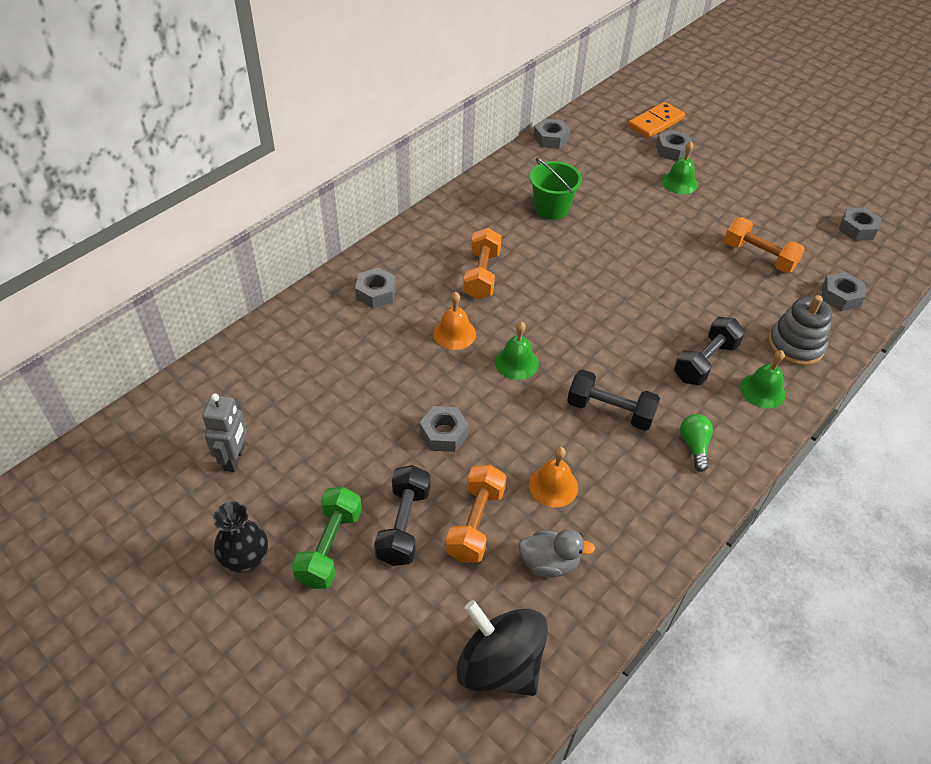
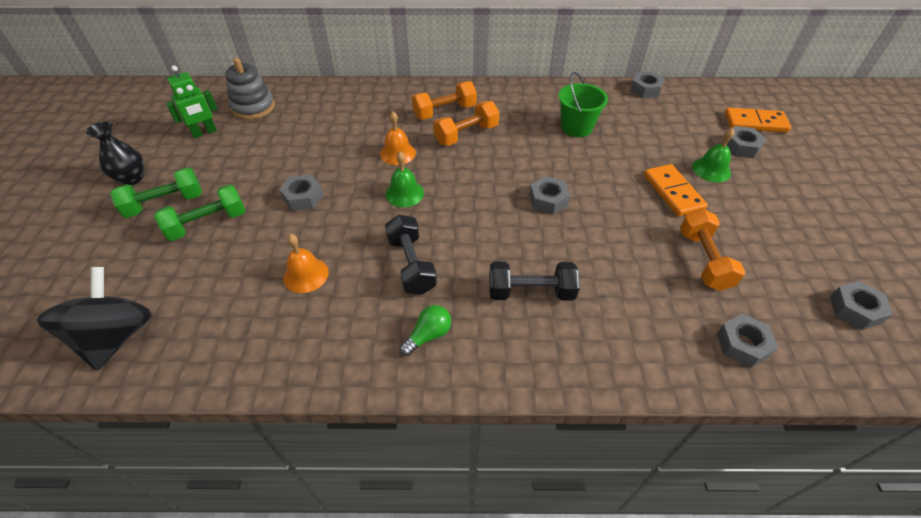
camera: 50 degrees right, 0 degrees up
grey robot [202,394,247,472] -> green robot [166,65,218,138]
grey nut [355,268,396,308] -> grey nut moved to [529,176,570,215]
black dumbbell [374,465,430,566] -> green dumbbell [154,184,246,241]
orange dumbbell [446,465,507,562] -> orange dumbbell moved to [412,81,477,120]
grey duck [518,529,595,577] -> none
green bell [740,350,786,409] -> none
grey stacking toy [768,295,833,366] -> grey stacking toy moved to [225,58,275,120]
none -> orange domino [644,164,708,216]

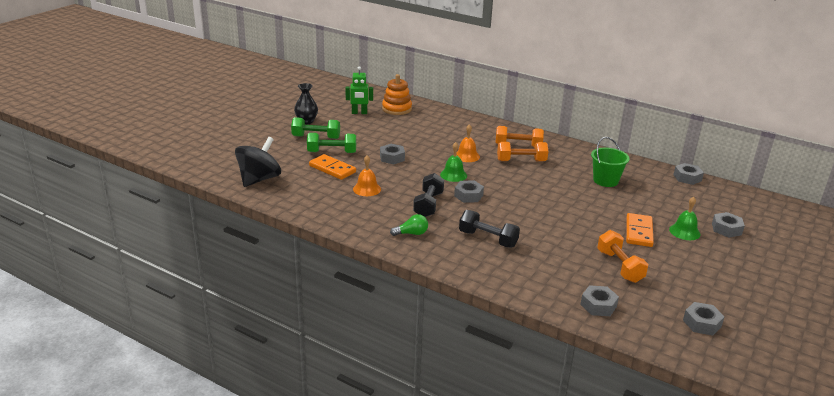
camera: 30 degrees right, 20 degrees down
grey stacking toy [225,58,275,120] -> orange stacking toy [382,74,412,115]
grey nut [529,176,570,215] -> grey nut moved to [454,180,484,203]
orange dumbbell [680,209,745,291] -> orange dumbbell turned 45 degrees counterclockwise [597,230,648,283]
orange domino [725,108,791,133] -> orange domino moved to [309,154,356,180]

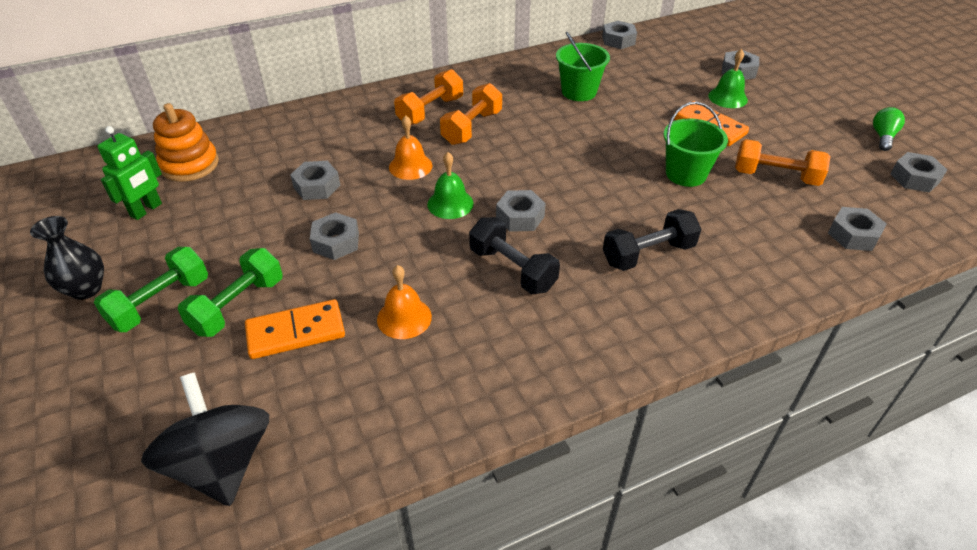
camera: 55 degrees left, 15 degrees up
green light bulb [390,214,428,236] -> green light bulb moved to [873,107,905,151]
none -> grey nut [290,161,340,200]
none -> green bucket [663,102,728,187]

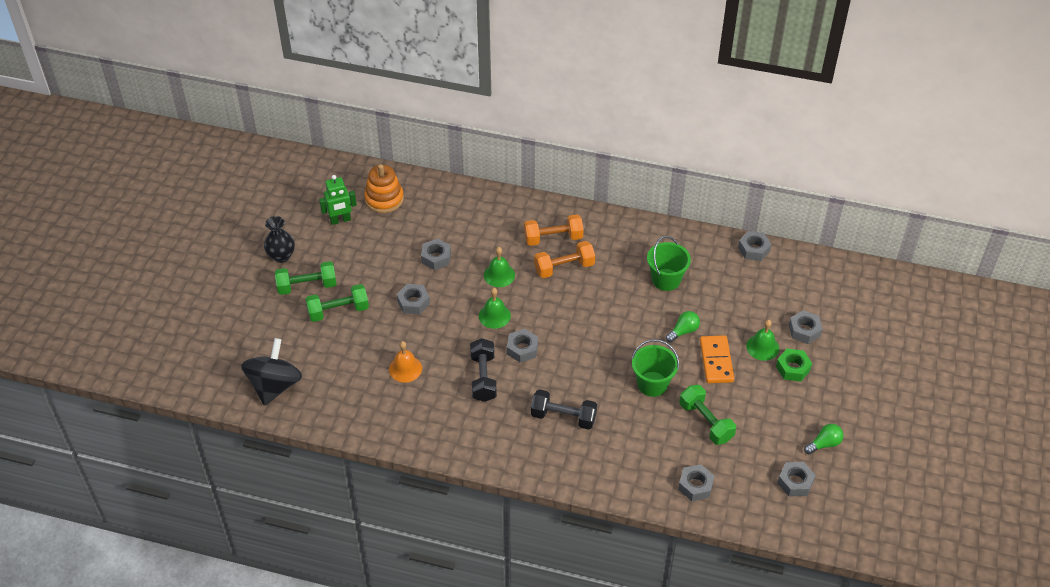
camera: 40 degrees right, 5 degrees up
orange domino [245,299,345,359] -> none
orange bell [389,115,432,180] -> green bell [484,247,515,287]
orange dumbbell [735,139,831,186] -> green dumbbell [680,385,736,445]
none -> green light bulb [666,311,700,343]
none -> green nut [776,349,812,382]

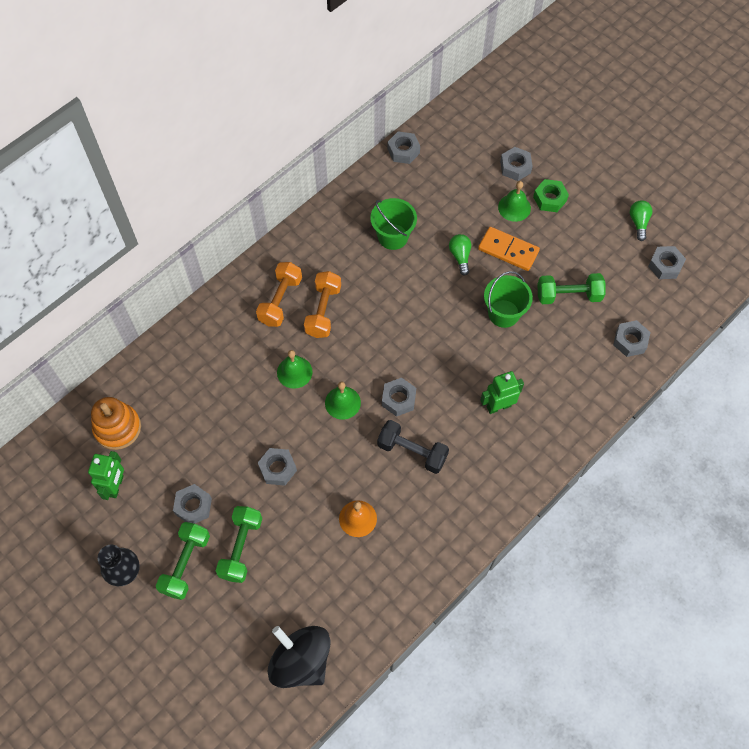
camera: 60 degrees left, 15 degrees up
grey nut [421,239,451,270] -> grey nut moved to [173,484,212,524]
black dumbbell [531,389,597,430] -> green robot [480,371,524,414]

